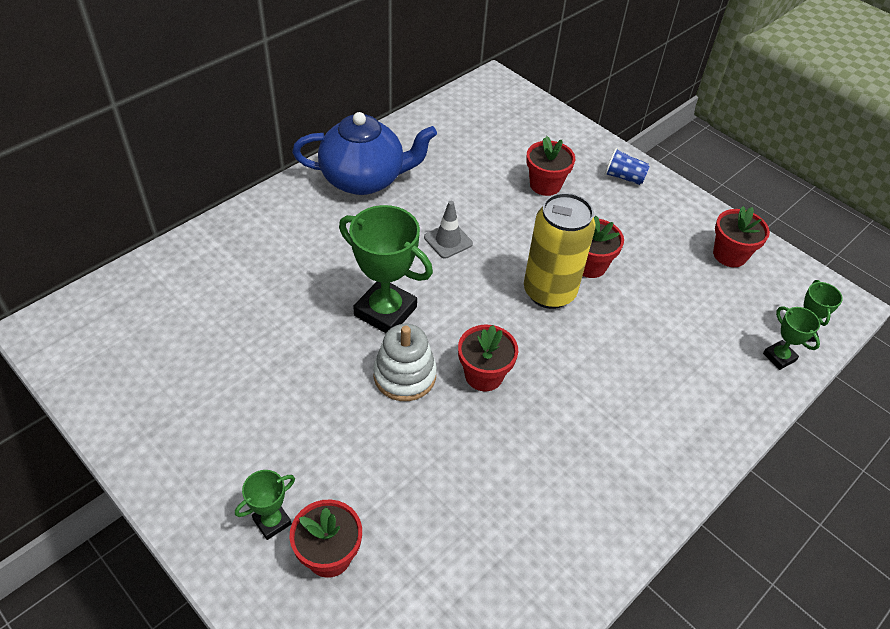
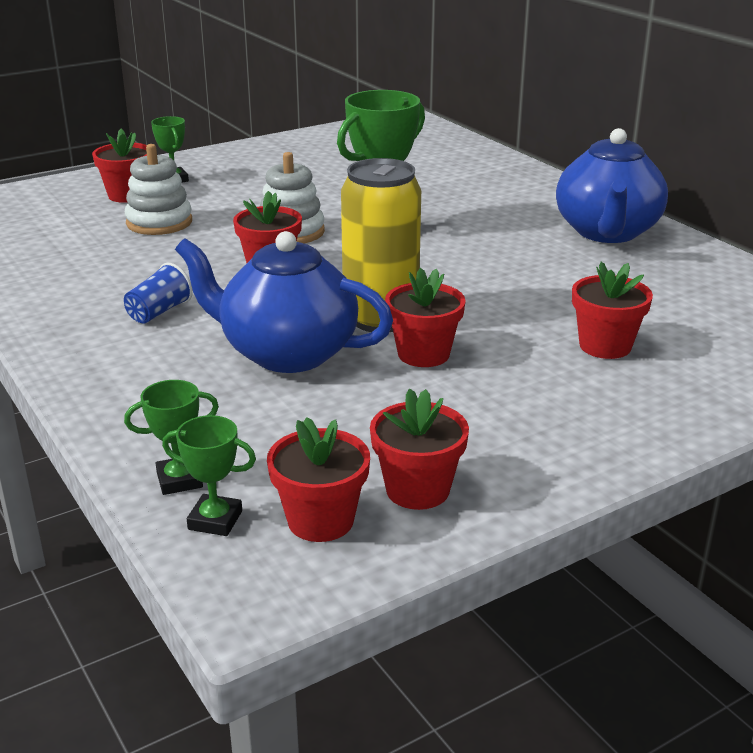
camera: 105 degrees right, 20 degrees down
grey traffic cone [424,201,473,259] -> none
blue cup [604,148,650,185] -> blue cup moved to [124,263,193,324]
none -> white stacking toy [125,144,192,235]
none -> blue teapot [175,231,393,373]
none -> red flower pot [267,417,370,542]

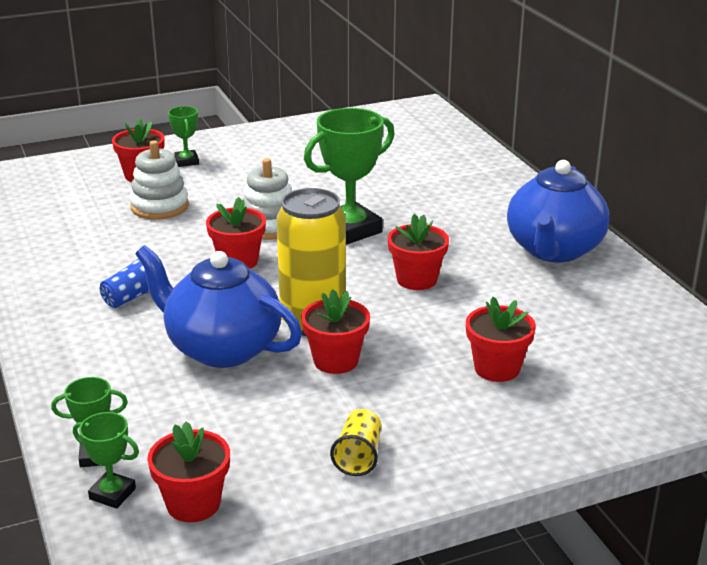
camera: 10 degrees right, 0 degrees up
red flower pot [370,389,469,510] -> red flower pot moved to [388,214,449,290]
none -> yellow cup [330,409,381,476]

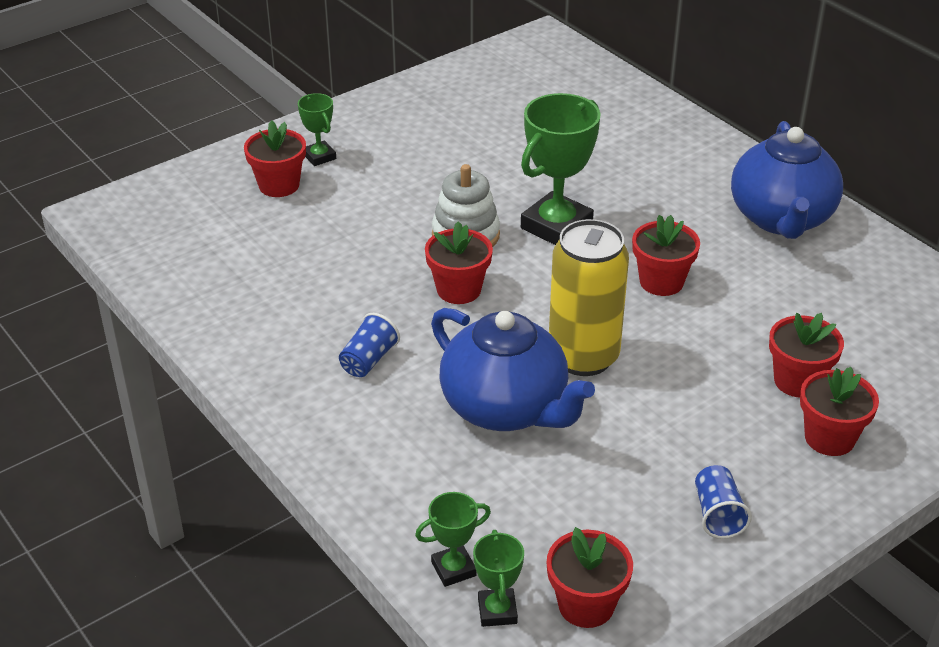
camera: 15 degrees left, 10 degrees up
green trophy [73,412,139,509] -> green trophy turned 75 degrees clockwise [473,530,524,627]
white stacking toy [129,141,189,220] -> none
blue teapot [136,245,302,368] -> blue teapot turned 150 degrees counterclockwise [431,308,595,431]
red flower pot [301,290,370,374] -> red flower pot moved to [800,367,879,456]
yellow cup [330,409,381,476] -> blue cup [695,465,752,539]

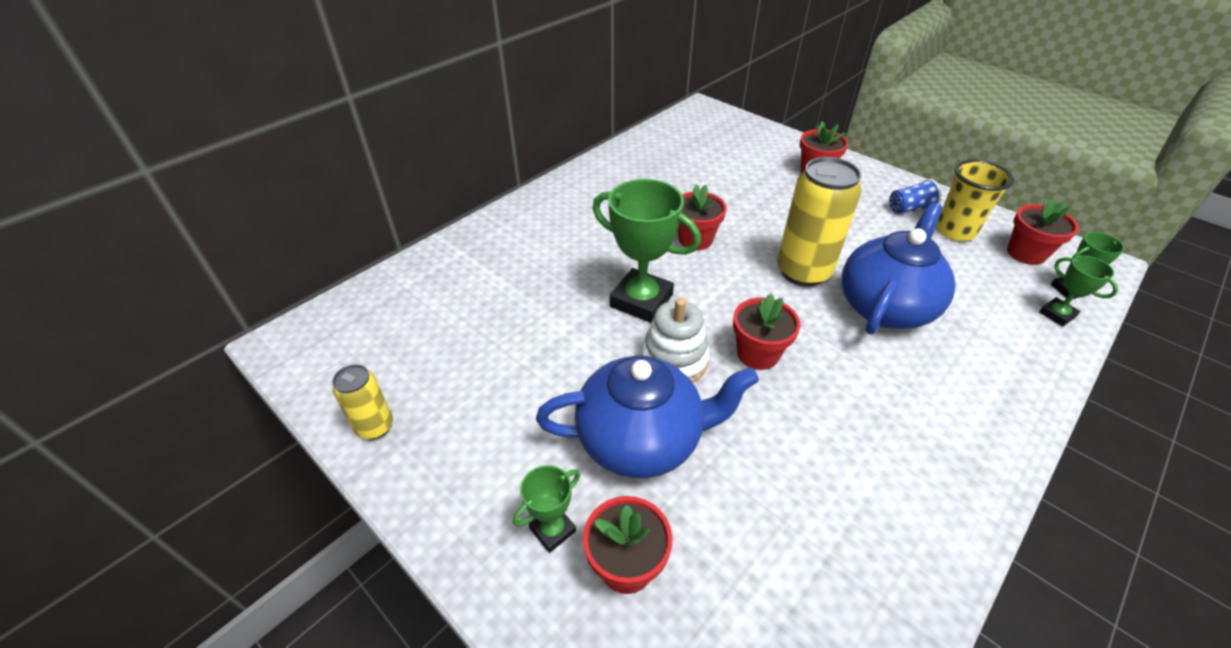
camera: 100 degrees left, 5 degrees up
blue cup [339,313,400,377] -> none
blue teapot [731,121,843,239] -> blue teapot moved to [536,356,759,478]
red flower pot [769,313,844,398] -> none
none -> yellow can [332,364,393,440]
none -> yellow cup [936,159,1014,241]

